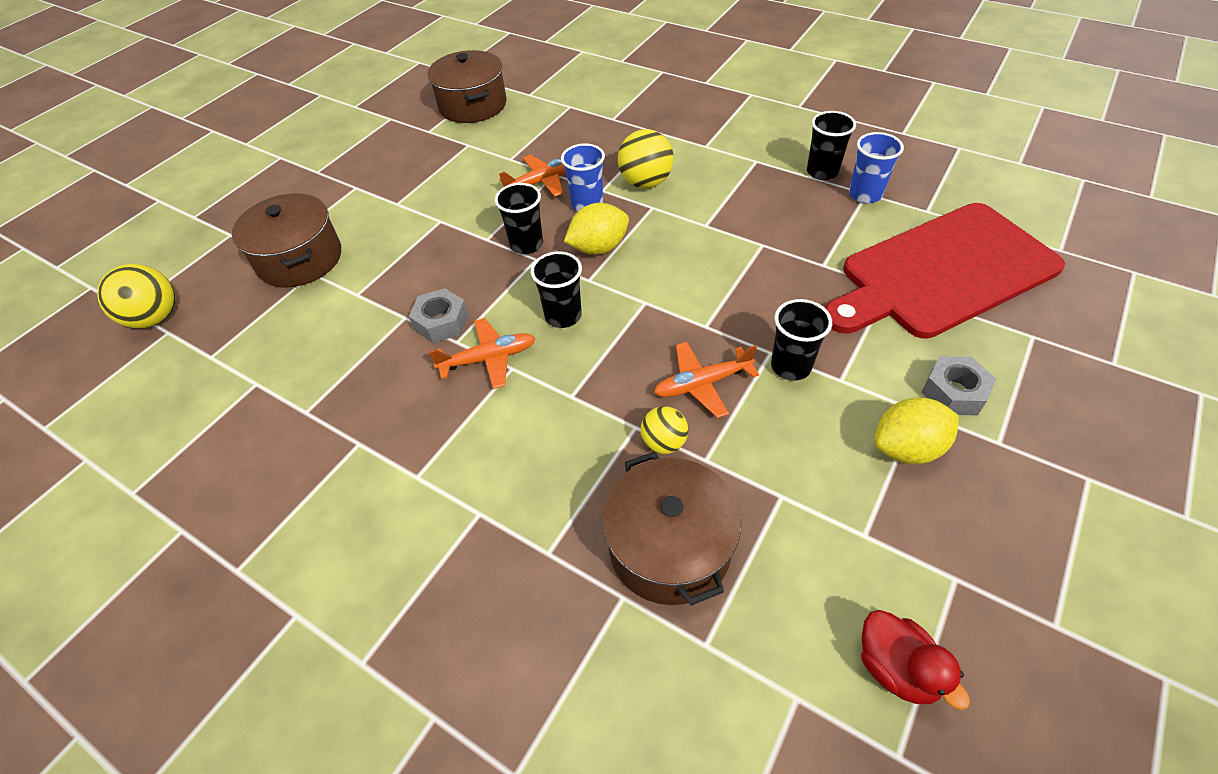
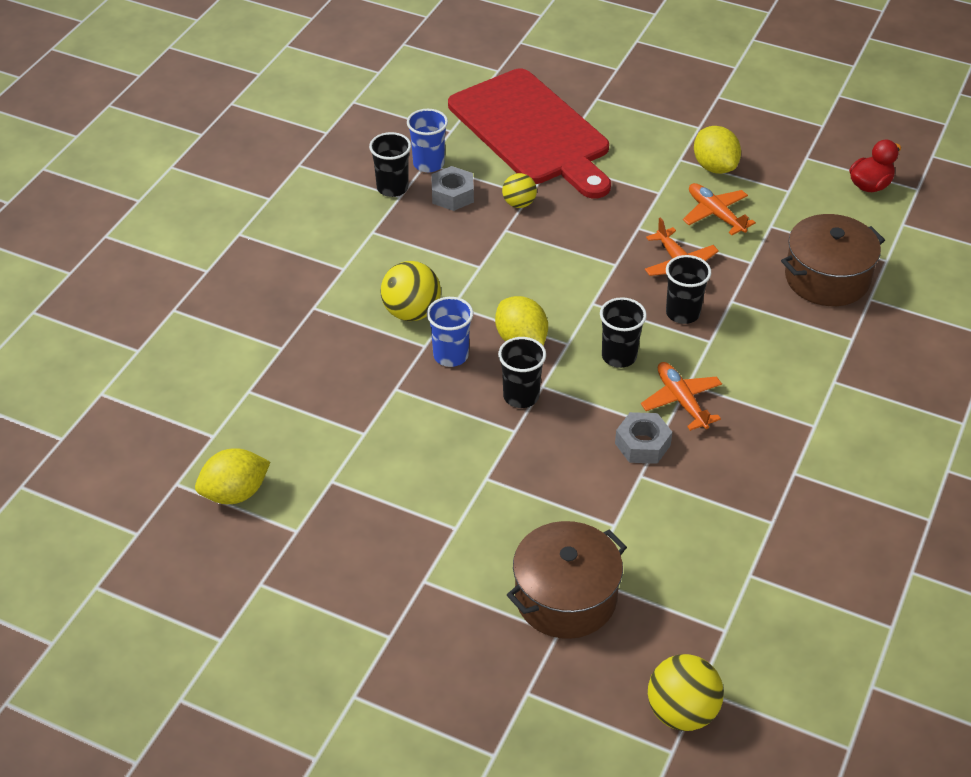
camera: 100 degrees left, 5 degrees down
brown pot [427,50,506,123] -> yellow lemon [195,448,270,504]
orange plane [499,155,566,197] -> orange plane moved to [683,183,756,235]
yellow ball [640,406,688,454] -> yellow ball moved to [502,173,537,208]
black cup [771,299,832,381] -> black cup moved to [666,255,711,324]
grey nut [922,356,996,415] -> grey nut moved to [431,166,474,211]

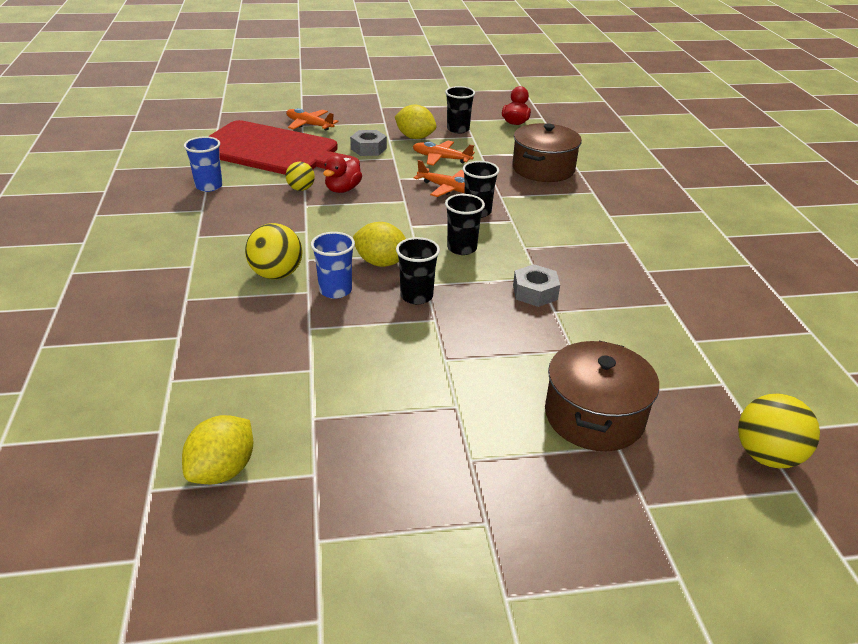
camera: 35 degrees left, 10 degrees down
black cup [369,132,411,197] -> black cup moved to [445,86,475,134]
grey nut [431,166,474,211] -> grey nut moved to [350,130,387,156]
orange plane [641,362,722,431] -> orange plane moved to [286,108,339,131]
none -> red duck [323,155,362,193]

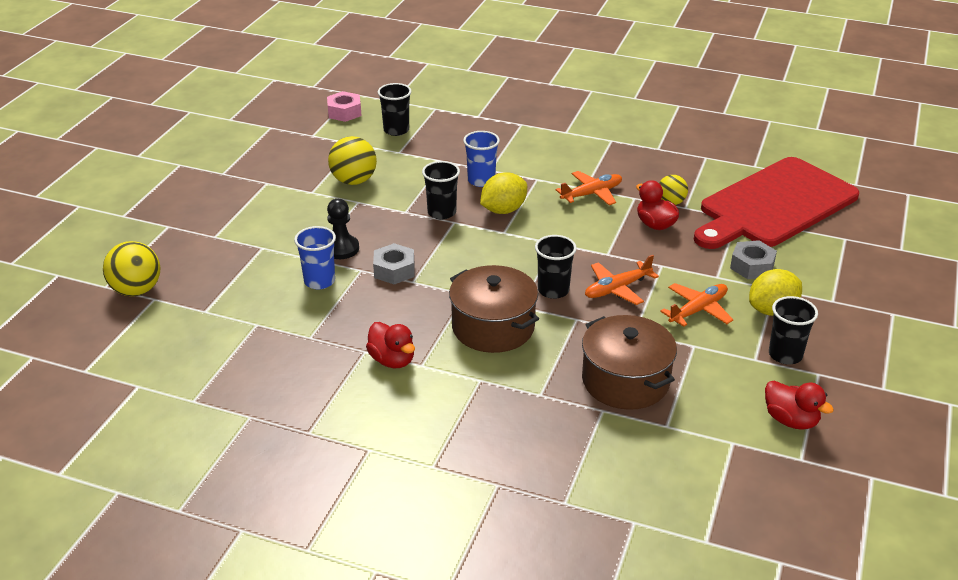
camera: 120 degrees right, 0 degrees up
yellow lemon [182,415,253,484] -> pink nut [327,91,362,122]
blue cup [184,136,223,192] -> blue cup moved to [294,226,336,289]
yellow ball [245,223,303,280] -> yellow ball moved to [328,136,377,185]
orange plane [286,108,339,131] -> orange plane moved to [556,171,622,205]
black cup [445,194,485,255] -> black cup moved to [378,83,411,136]
brown pot [545,341,659,451] -> brown pot moved to [449,265,539,353]
none -> black pawn [327,199,359,259]
none -> red duck [366,322,415,368]

